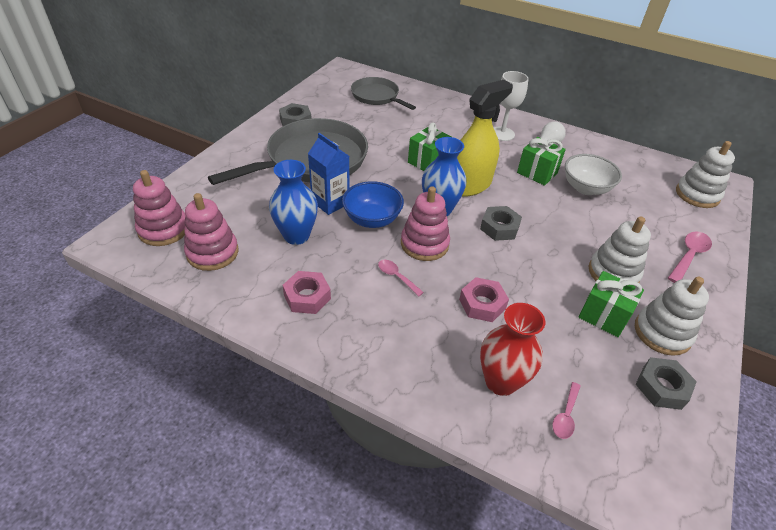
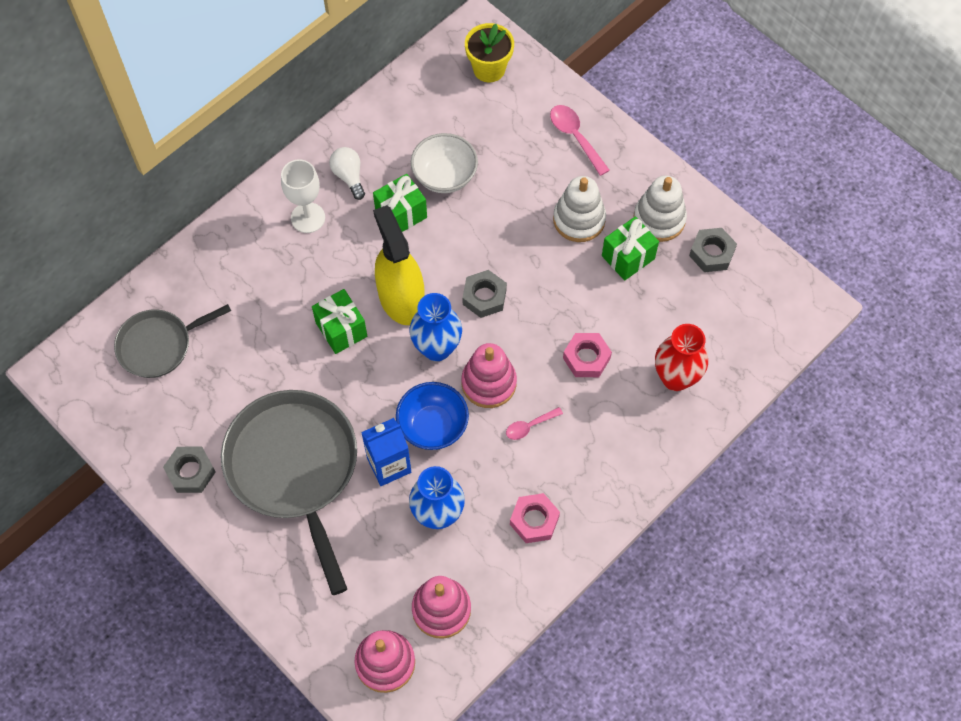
camera: 70 degrees left, 20 degrees up
pink spoon [552,382,581,439] -> none
white stacking toy [676,141,735,208] -> yellow flower pot [465,23,514,82]

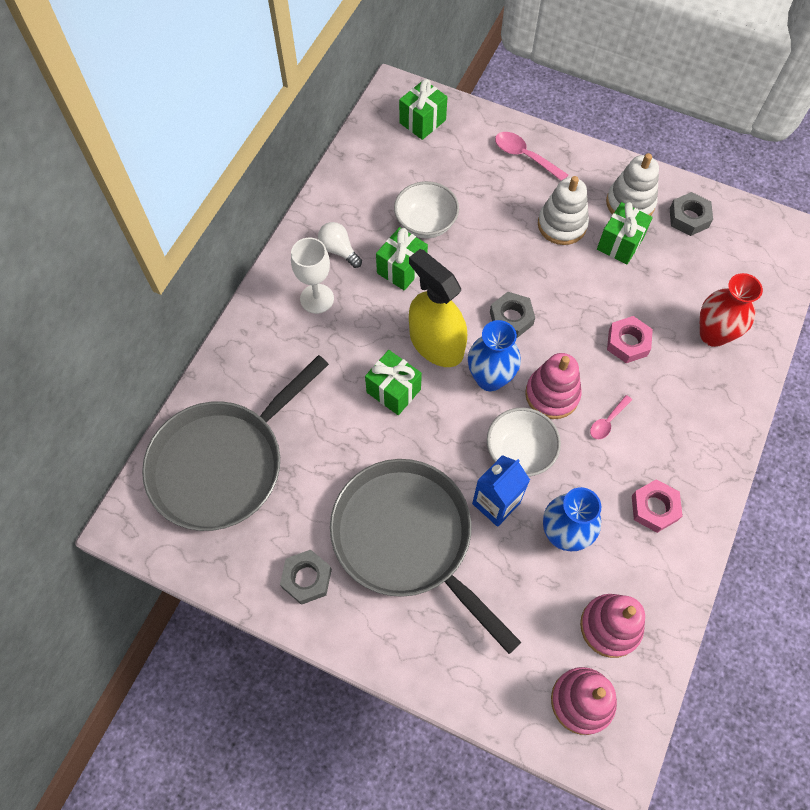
camera: 20 degrees left, 0 degrees up
grey pan [114,304,231,378] -> grey pan [142,355,329,531], size x1.76
blue bowl [396,382,469,450] -> white bowl [487,408,561,476]
yellow flower pot [465,23,514,82] -> green gift [399,79,447,140]

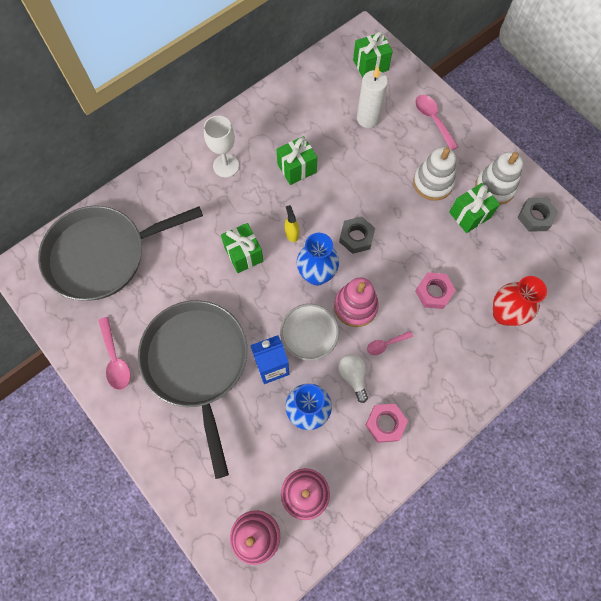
camera: 25 degrees right, 5 degrees up
grey nut [280,550,332,605] -> pink spoon [98,317,131,390]
white light bulb [318,222,362,268] -> white light bulb moved to [338,354,368,403]
white bowl [394,181,459,239] -> none
yellow spray bottle [409,249,467,367] -> yellow spray bottle [285,205,299,242], size x0.40
none -> white candle [357,66,388,128]

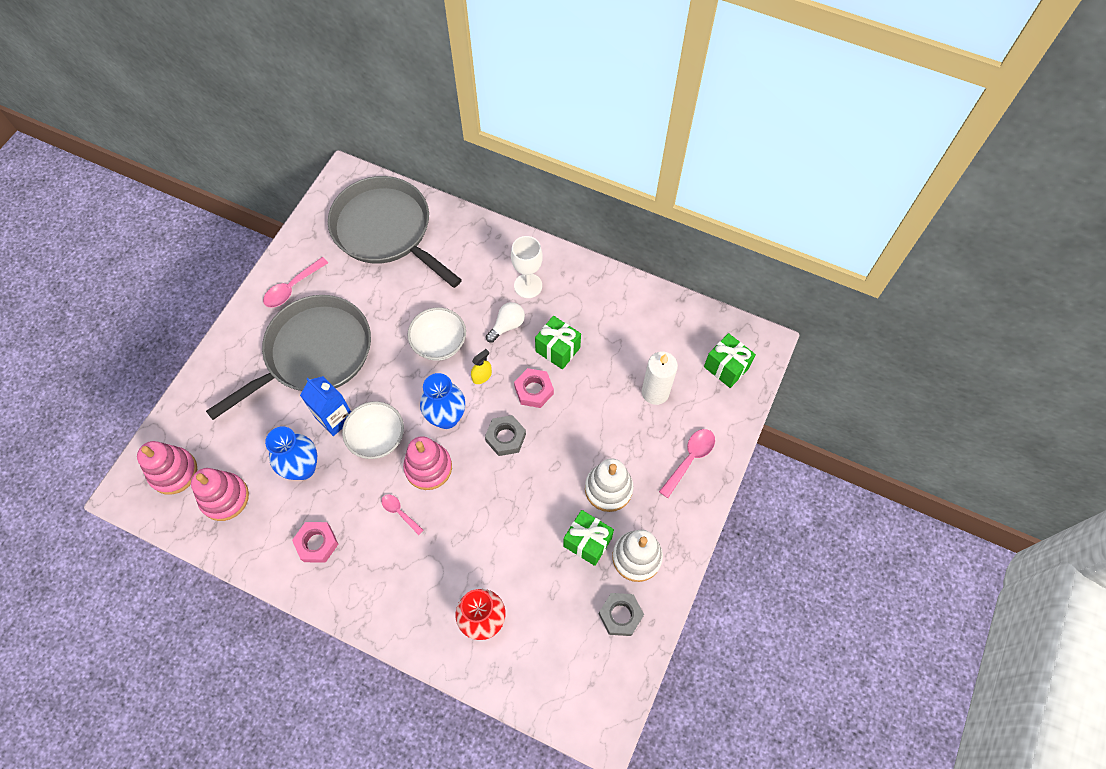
camera: 65 degrees right, 5 degrees down
green gift [221,223,263,273] -> white bowl [407,307,466,361]
white light bulb [338,354,368,403] -> white light bulb moved to [486,302,525,343]
pink nut [415,272,456,309] -> pink nut moved to [514,368,554,408]

